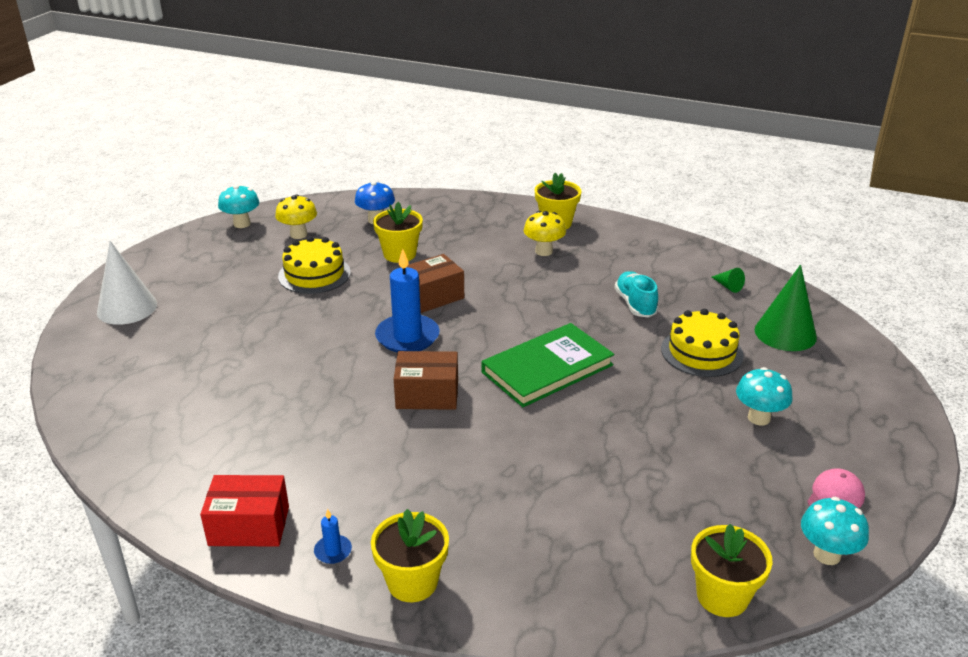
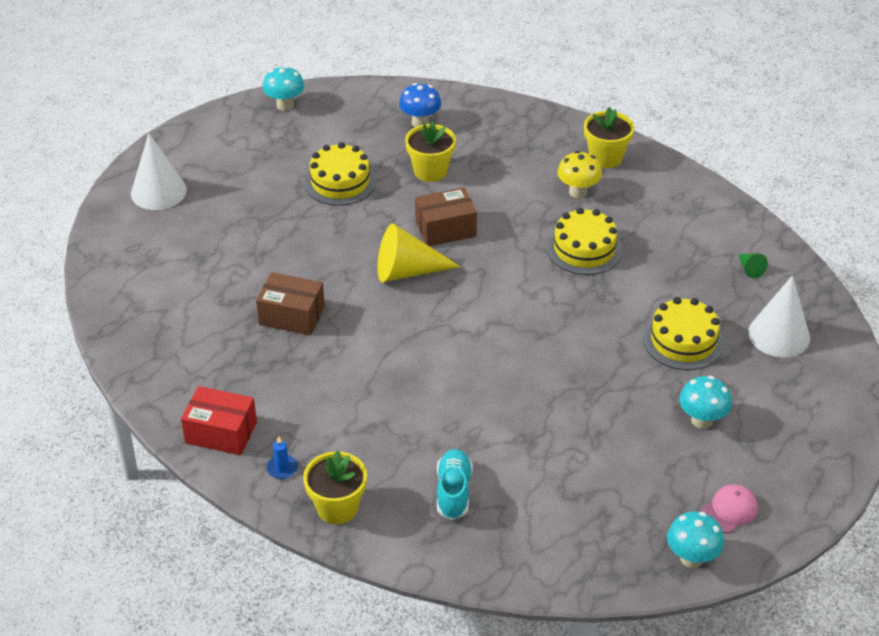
camera: 15 degrees right, 10 degrees up
yellow mushroom [275,195,317,239] -> none
blue candle [375,249,440,353] -> yellow cone [377,224,461,282]
brown box [394,351,458,410] -> brown box moved to [256,272,325,335]
green book [481,323,614,407] -> none
turquoise shoe [615,271,658,317] -> turquoise shoe moved to [437,449,473,520]
yellow flower pot [691,524,773,617] -> none
green cone [755,265,817,351] -> white cone [748,276,810,357]
none -> yellow cake [547,208,622,275]

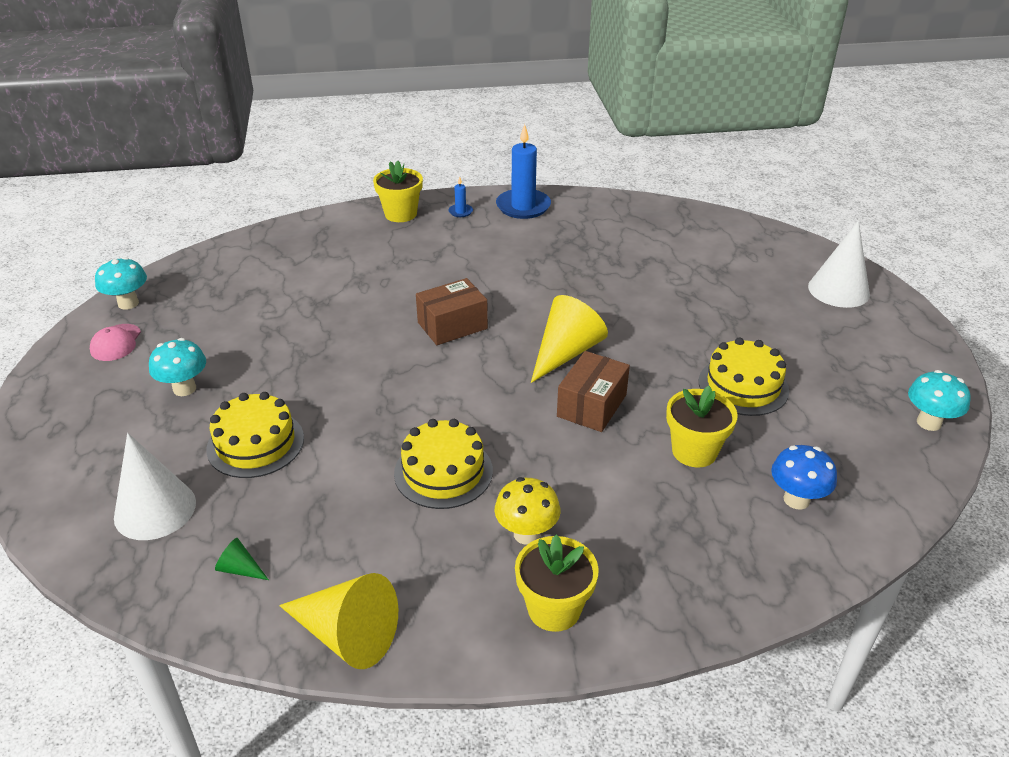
camera: 135 degrees right, 5 degrees down
red box [181,386,257,455] -> blue candle [496,124,551,219]
brown box [256,272,325,335] -> brown box moved to [416,278,488,345]
turquoise shoe [437,449,473,520] -> none
none -> yellow cone [279,573,398,669]

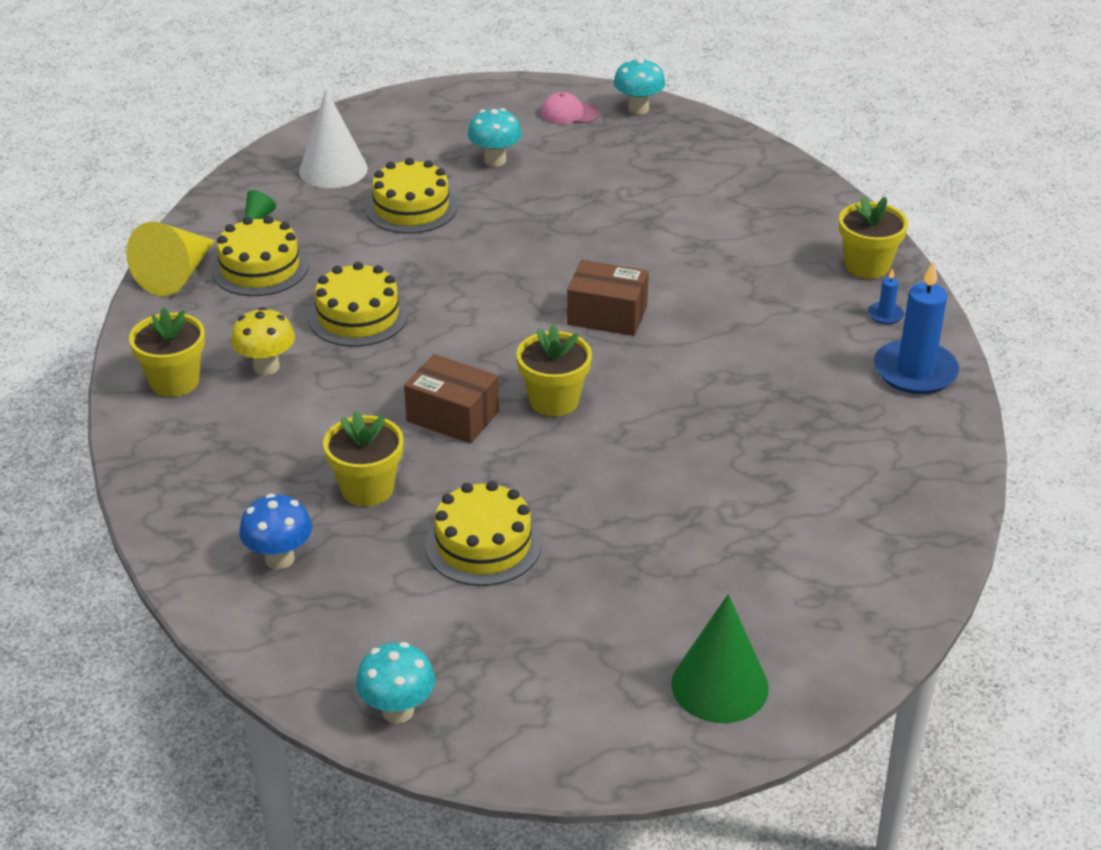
camera: 90 degrees right, 0 degrees up
brown box [416,278,488,345] -> brown box turned 45 degrees counterclockwise [567,260,649,336]
yellow cone [531,295,608,383] -> yellow flower pot [516,324,592,416]
white cone [808,221,870,308] -> green cone [671,594,769,723]
none -> yellow cake [211,216,309,296]

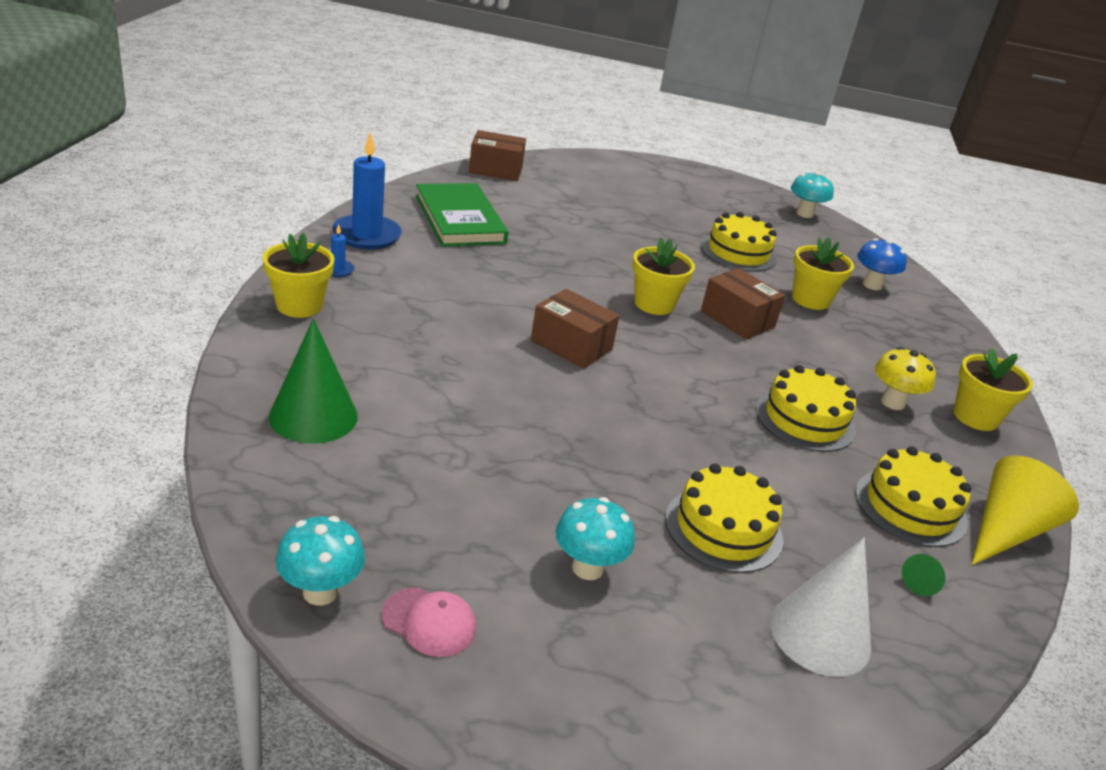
camera: 165 degrees left, 5 degrees down
green cone [671,594,769,723] -> green cone moved to [269,319,358,444]
none -> green book [416,183,508,247]
none -> brown box [469,130,526,181]

